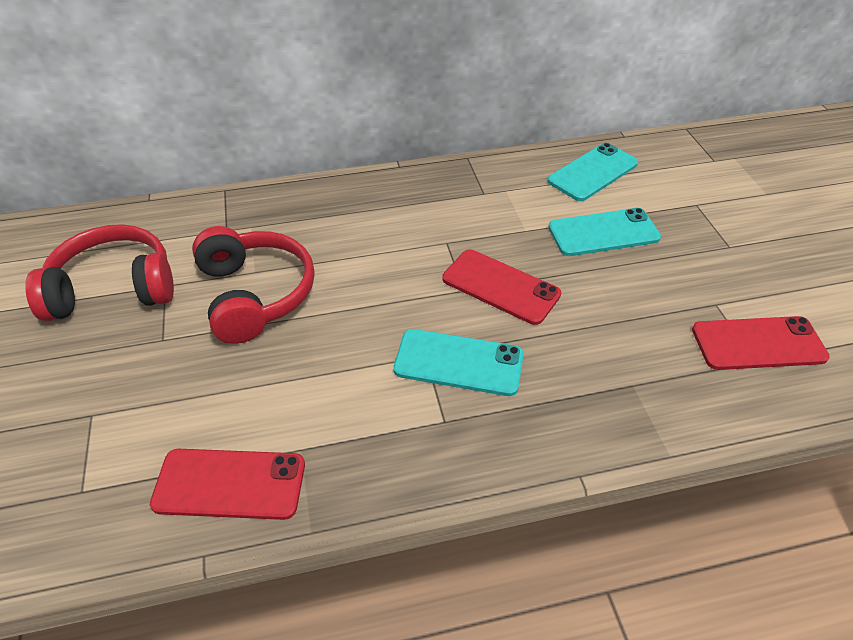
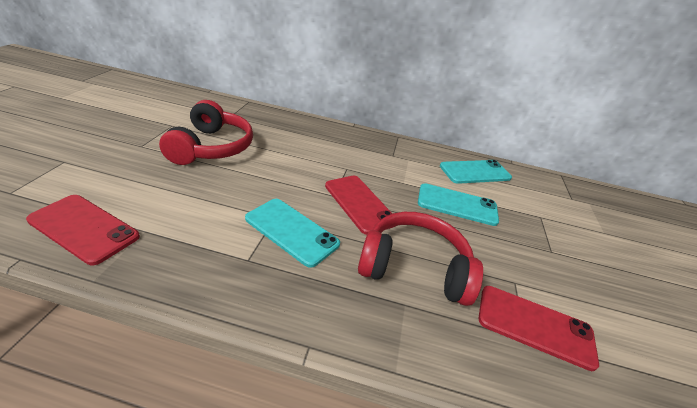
camera: 20 degrees right, 10 degrees down
red headphones [25,224,174,321] -> red headphones moved to [358,212,483,306]

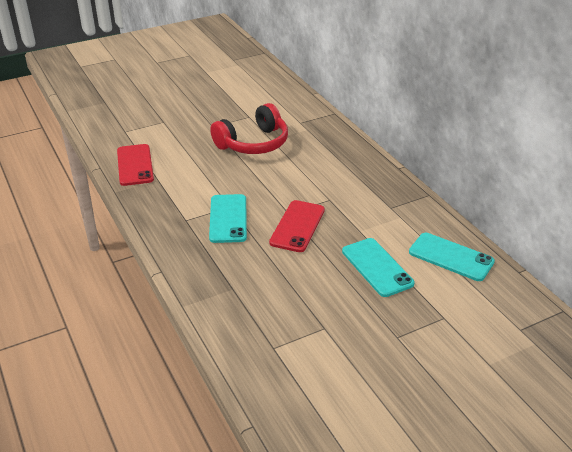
camera: 55 degrees right, 0 degrees up
red headphones [358,212,483,306] -> none
red phone [478,286,599,371] -> none

